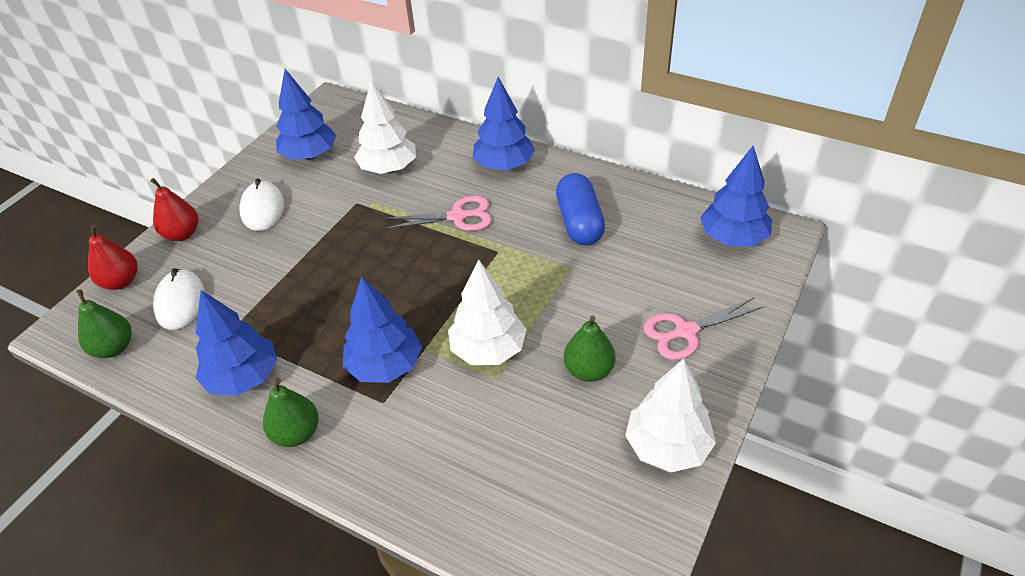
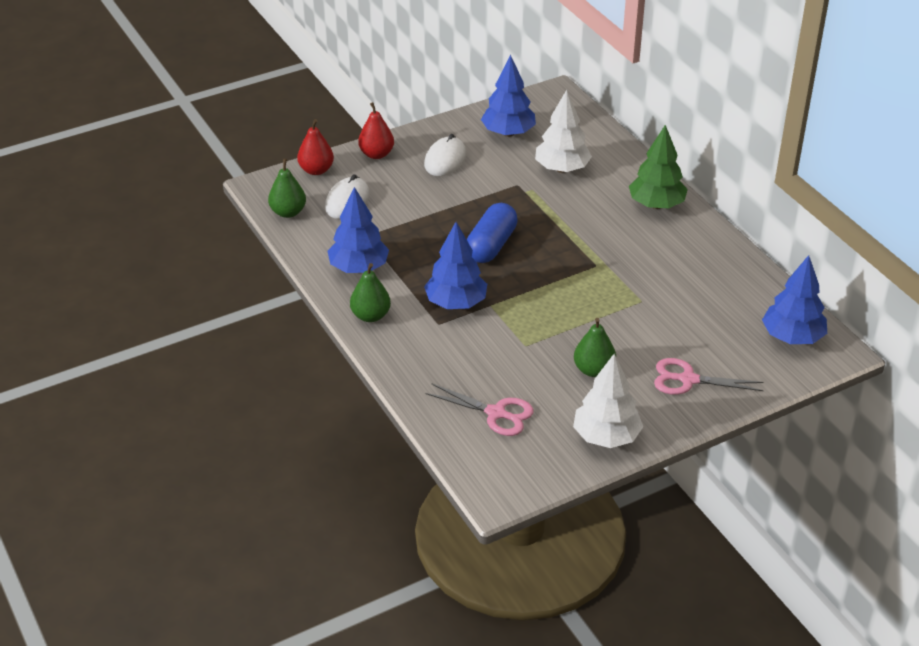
camera: 30 degrees right, 5 degrees down
pink scissors [384,196,492,231] -> pink scissors moved to [425,384,534,436]
white tree [448,259,526,365] -> none
blue tree [472,77,535,170] -> green tree [629,125,688,209]
blue capsule [556,173,605,245] -> blue capsule moved to [467,203,518,263]

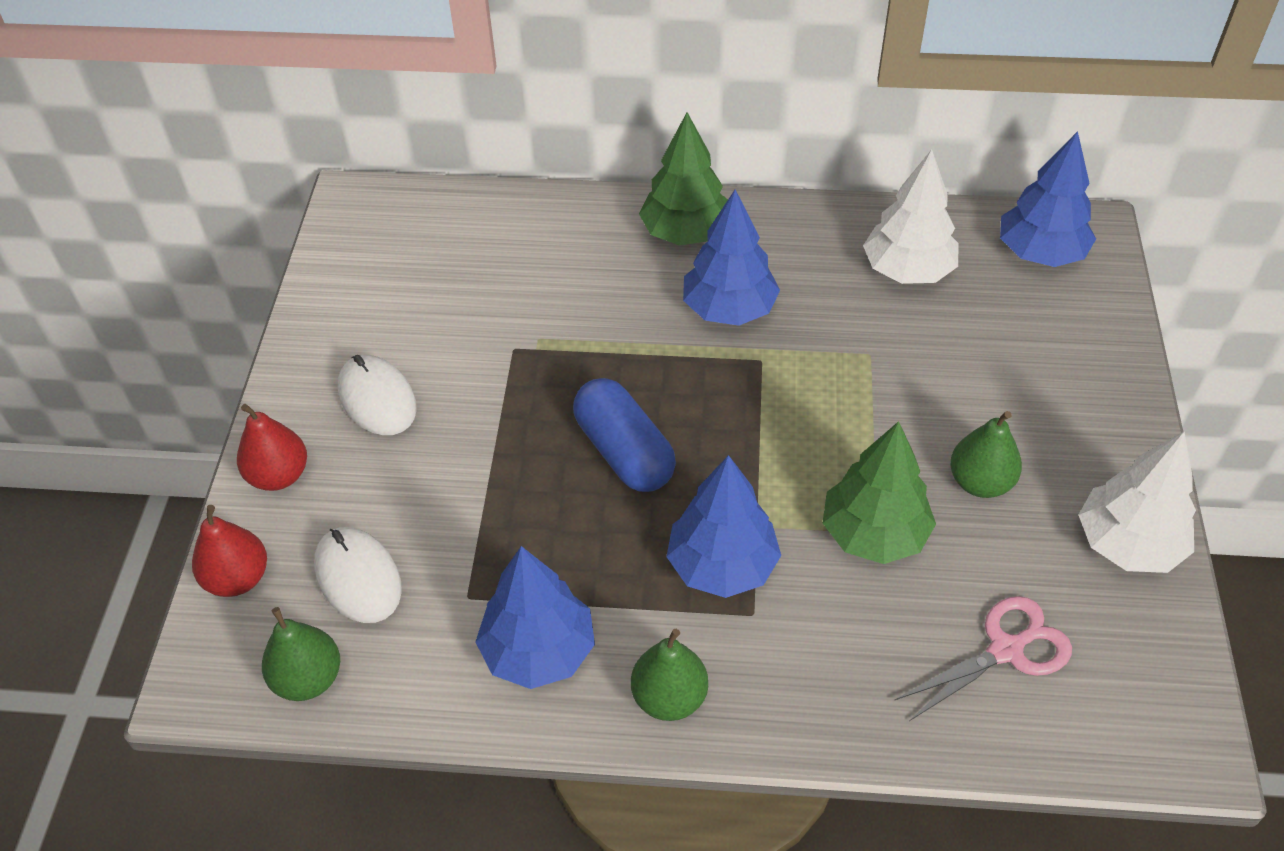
camera: 55 degrees left, 10 degrees up
blue tree [481,55,536,137] -> blue tree moved to [683,189,780,326]
white tree [535,90,592,173] -> white tree moved to [863,150,959,284]
pink scissors [654,358,764,395] -> none
none -> green tree [823,421,936,564]

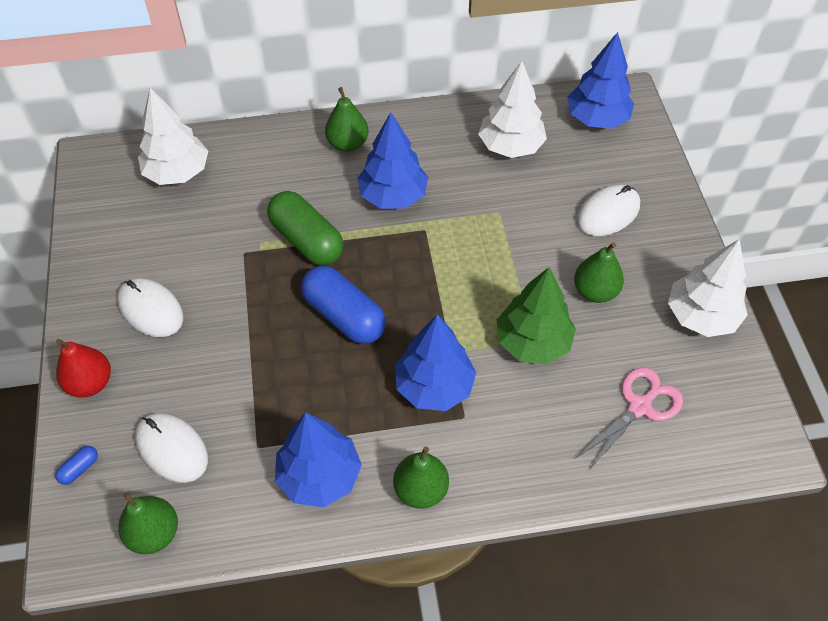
camera: 15 degrees left, 5 degrees up
red pear [192,505,267,597] -> blue capsule [55,446,98,485]
green tree [639,112,728,246] -> green pear [325,87,369,152]
none -> white tree [138,88,208,185]
none -> green capsule [267,191,344,266]
none -> white mouse [576,185,640,236]

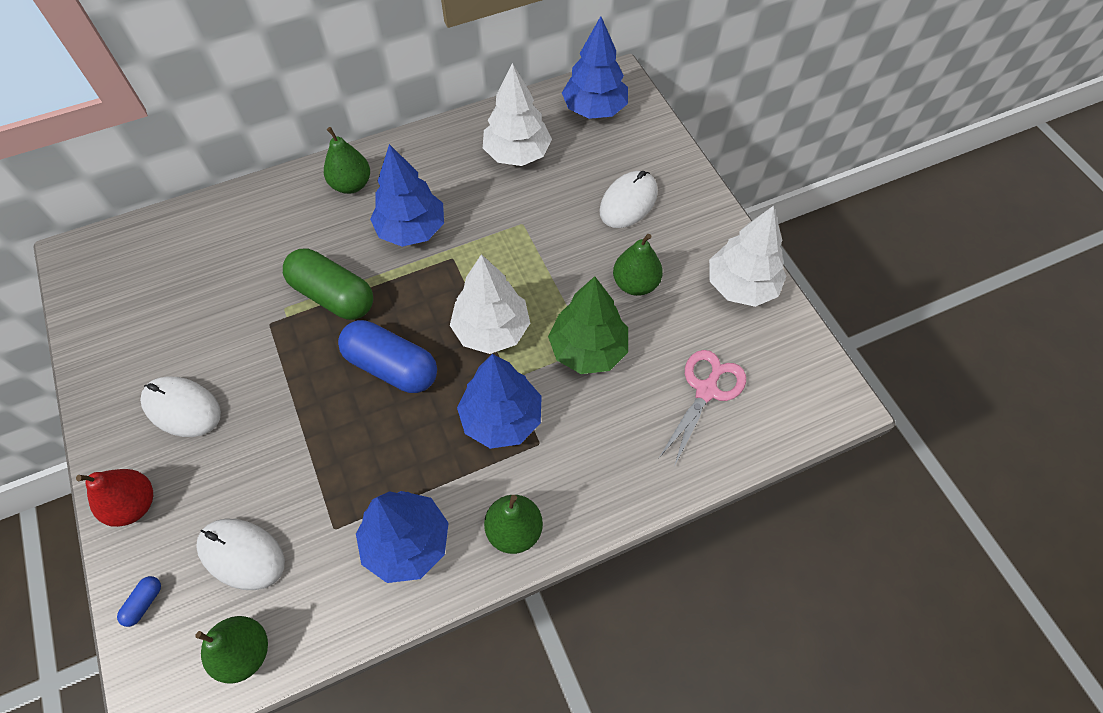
camera: 15 degrees left, 5 degrees up
white tree [138,88,208,185] -> white tree moved to [450,254,530,354]

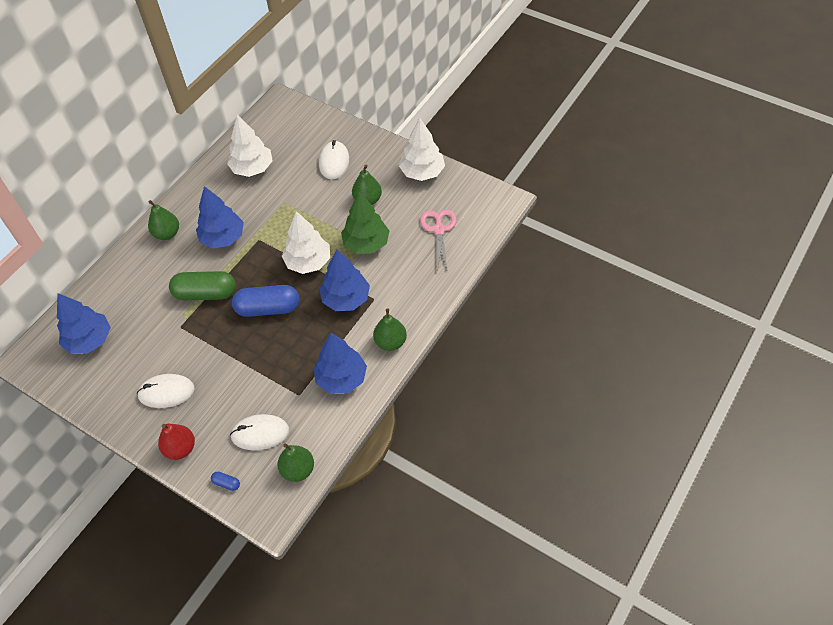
camera: 30 degrees left, 5 degrees down
blue capsule [117,576,161,627] -> blue capsule turned 60 degrees counterclockwise [211,472,240,491]
blue tree [562,16,628,119] -> blue tree moved to [57,293,111,354]

